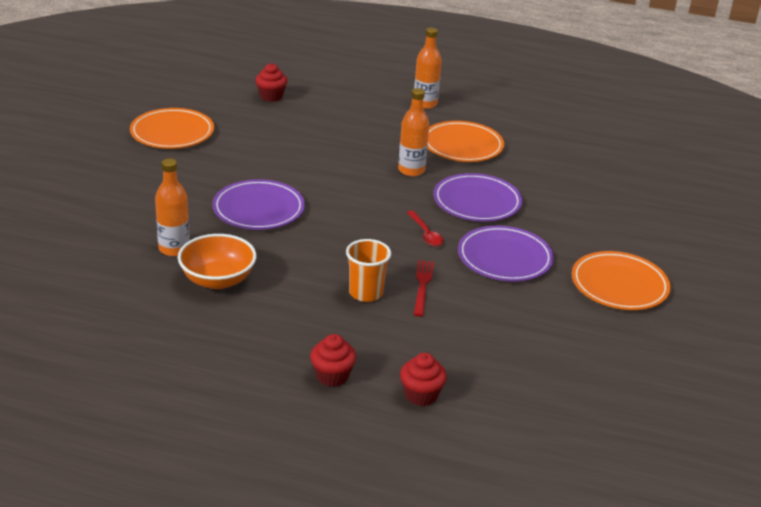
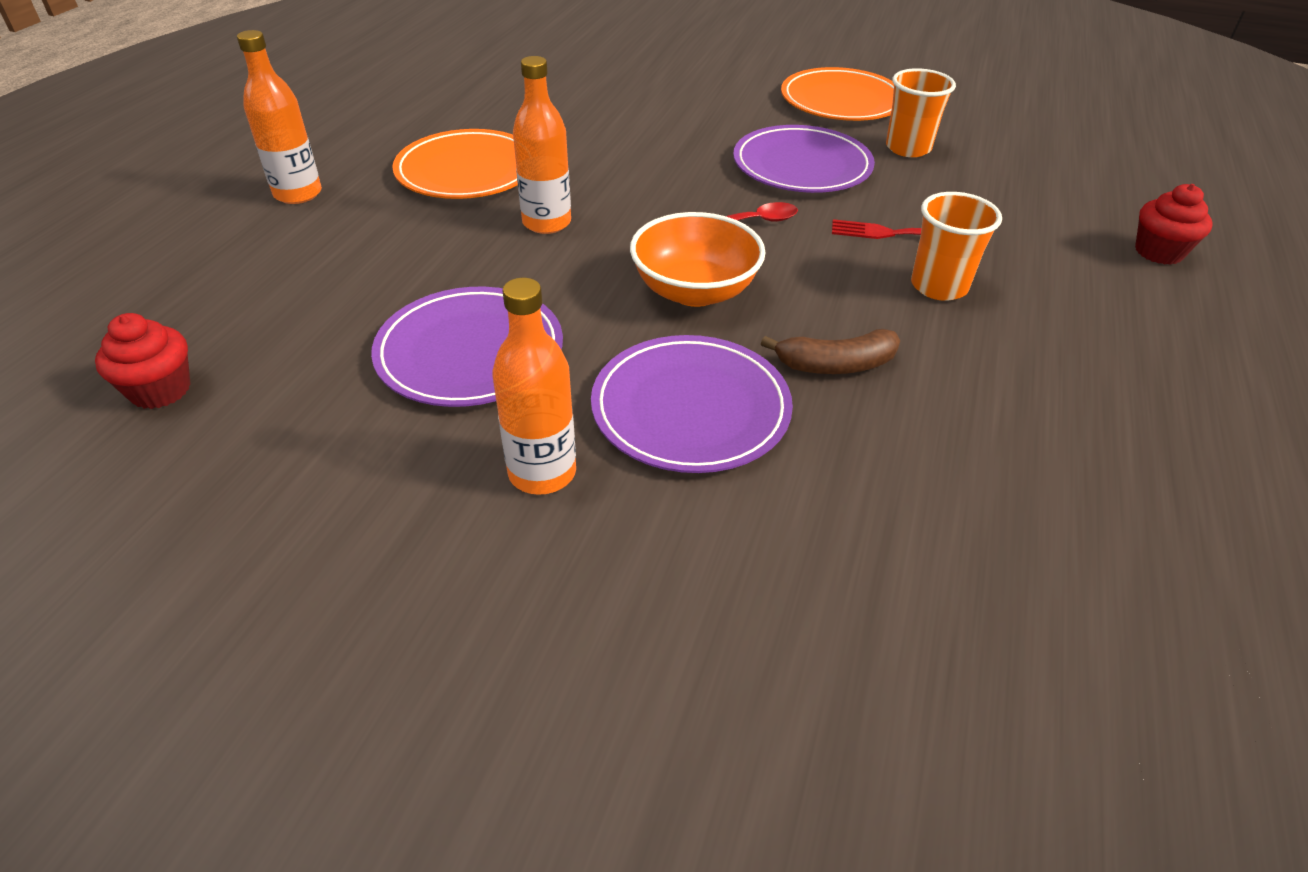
camera: 85 degrees left, 10 degrees up
orange plate [130,108,214,149] -> none
orange bottle [155,159,190,256] -> orange bottle moved to [492,278,576,495]
orange bowl [178,234,257,289] -> orange bowl moved to [630,212,765,307]
red cupcake [310,334,356,387] -> none
purple plate [433,173,522,222] -> purple plate moved to [371,287,563,407]
none -> brown banana [761,329,900,374]
none -> orange cup [886,68,956,157]

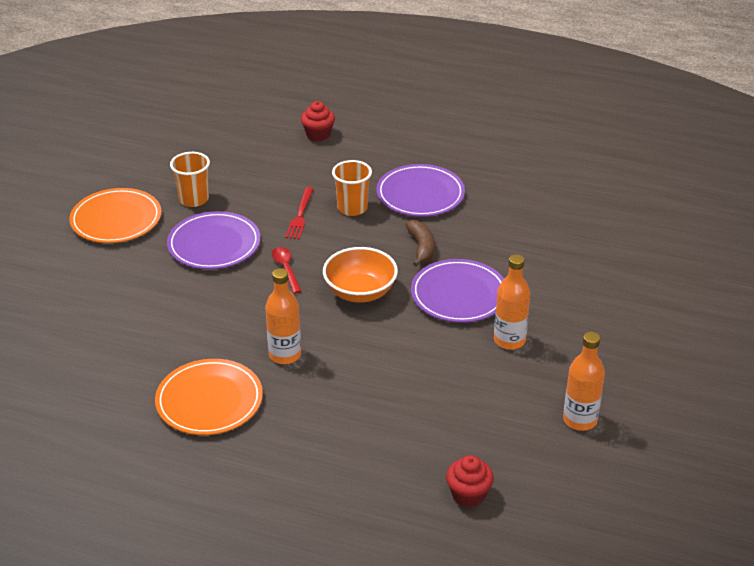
camera: 90 degrees left, 5 degrees down
orange bottle [237,30,322,204] -> orange bottle moved to [563,332,605,431]
purple plate [371,287,563,407] -> purple plate moved to [376,164,465,217]

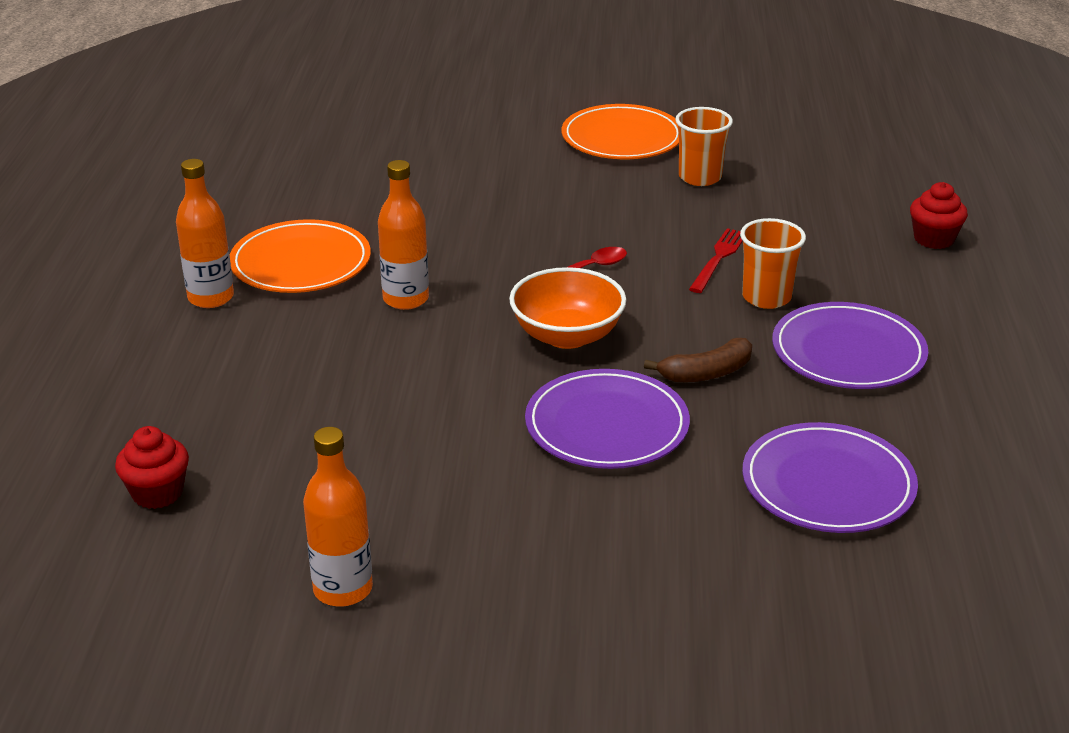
camera: 75 degrees right, 5 degrees down
purple plate [167,211,260,269] -> purple plate moved to [742,422,918,533]
red fork [285,187,314,239] -> red fork turned 120 degrees clockwise [689,228,743,293]
orange bottle [494,254,530,350] -> orange bottle moved to [176,159,234,308]

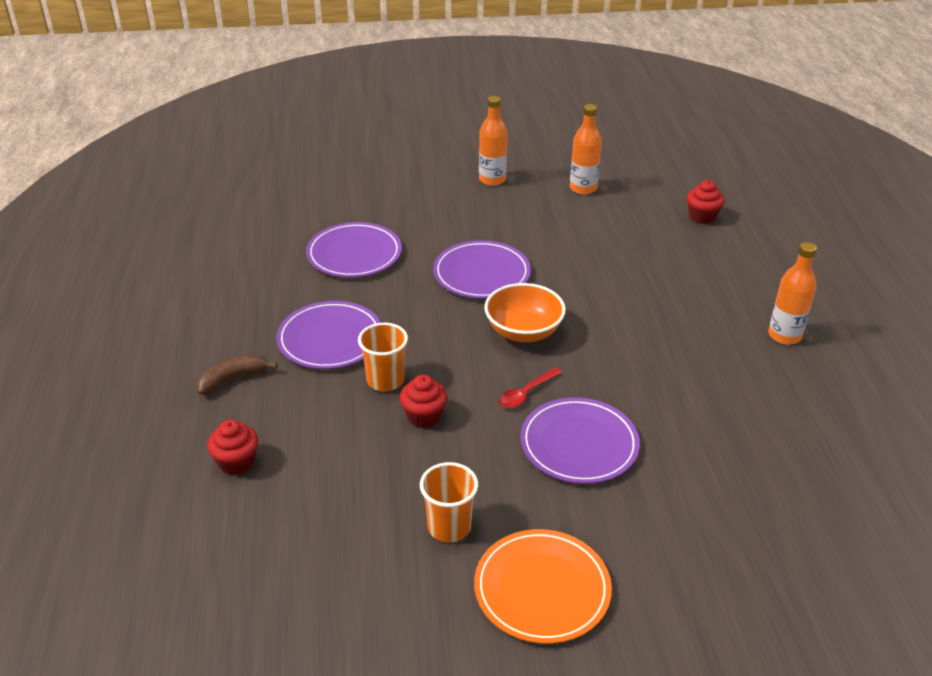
camera: 170 degrees right, 5 degrees up
orange plate [230,219,371,293] -> none
orange bottle [378,160,429,310] -> orange bottle moved to [479,96,507,186]
brown banana [644,338,752,383] -> brown banana moved to [196,355,277,395]
red fork [689,228,743,293] -> red cupcake [400,375,447,428]
none -> purple plate [520,397,640,484]

